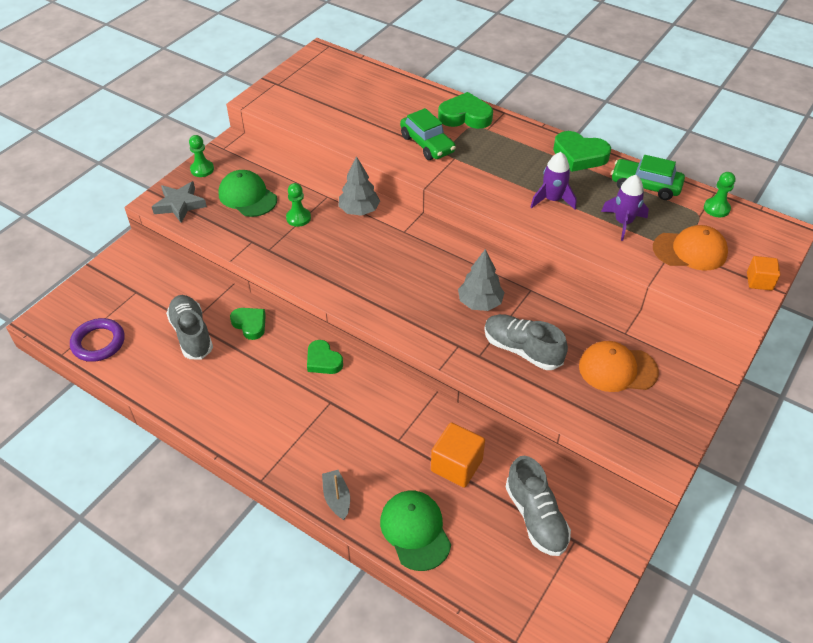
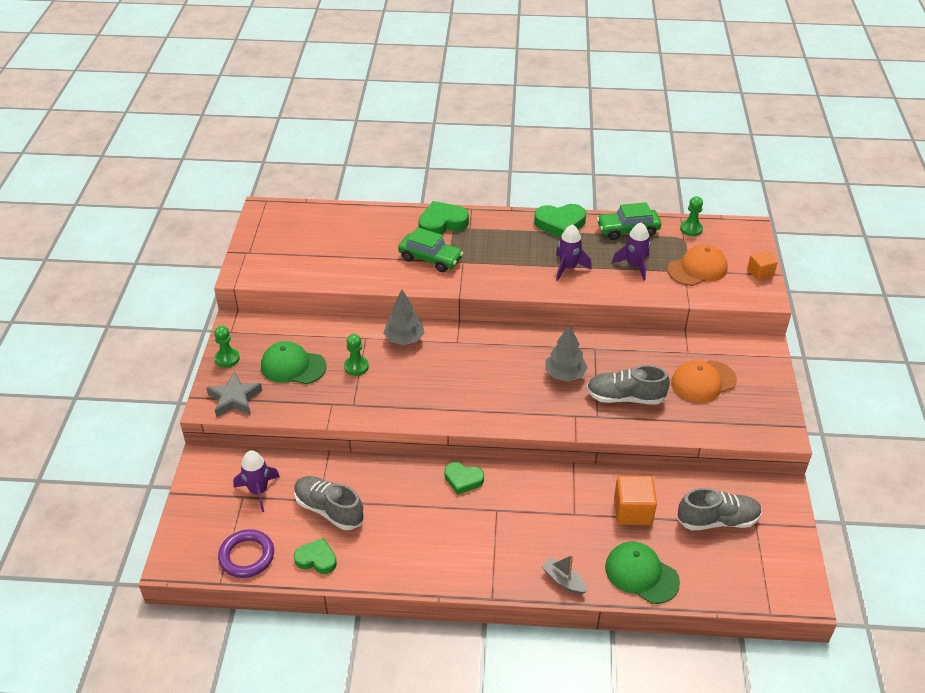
camera: 30 degrees left, 5 degrees down
green heart [230,308,266,340] -> green heart moved to [294,538,337,574]
grey shoe [505,456,571,556] -> grey shoe turned 45 degrees counterclockwise [677,488,762,530]
none -> purple rocket [233,450,280,512]

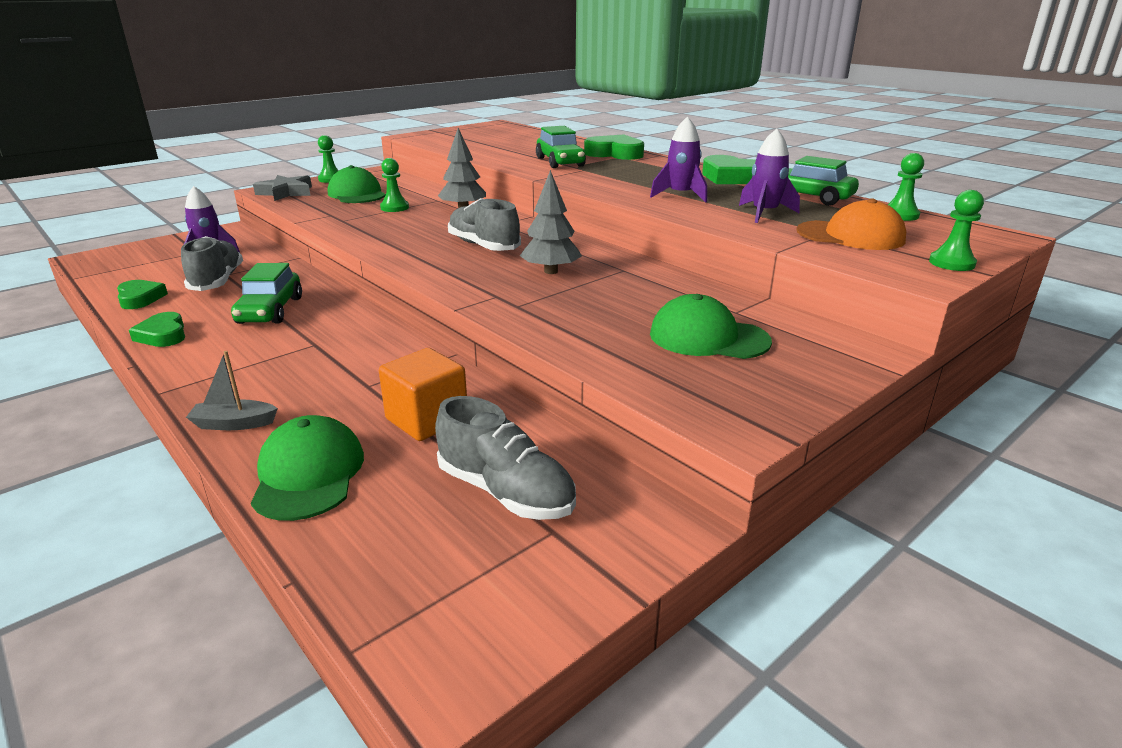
camera: 45 degrees right, 15 degrees down
purple ring [218,529,274,578] -> none
green heart [444,462,484,495] -> green heart moved to [129,312,185,347]
grey boat [541,555,587,594] -> grey boat turned 90 degrees counterclockwise [186,351,278,430]
grey shoe [586,365,670,405] -> grey shoe moved to [448,198,521,251]
orange cap [671,360,737,403] -> green cap [650,294,772,359]
orange cube [747,251,778,281] -> green pawn [929,190,984,271]
none -> green car [231,263,302,324]

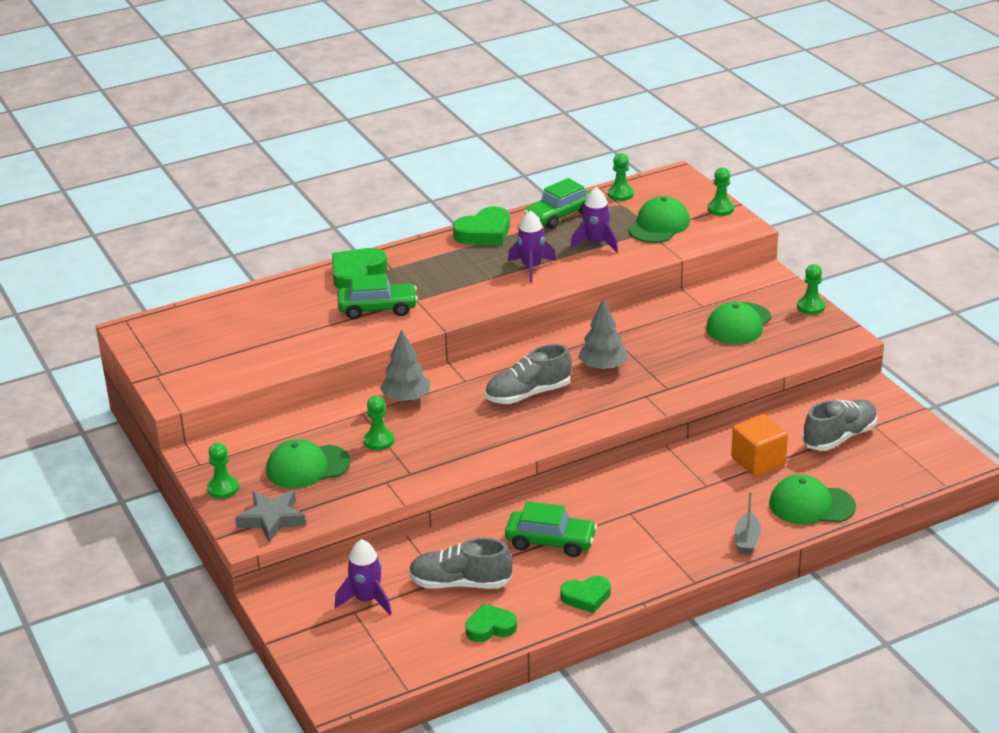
camera: 75 degrees left, 5 degrees up
orange cap [796,199,906,250] -> green cap [628,196,690,243]
none -> green pawn [797,264,825,315]

